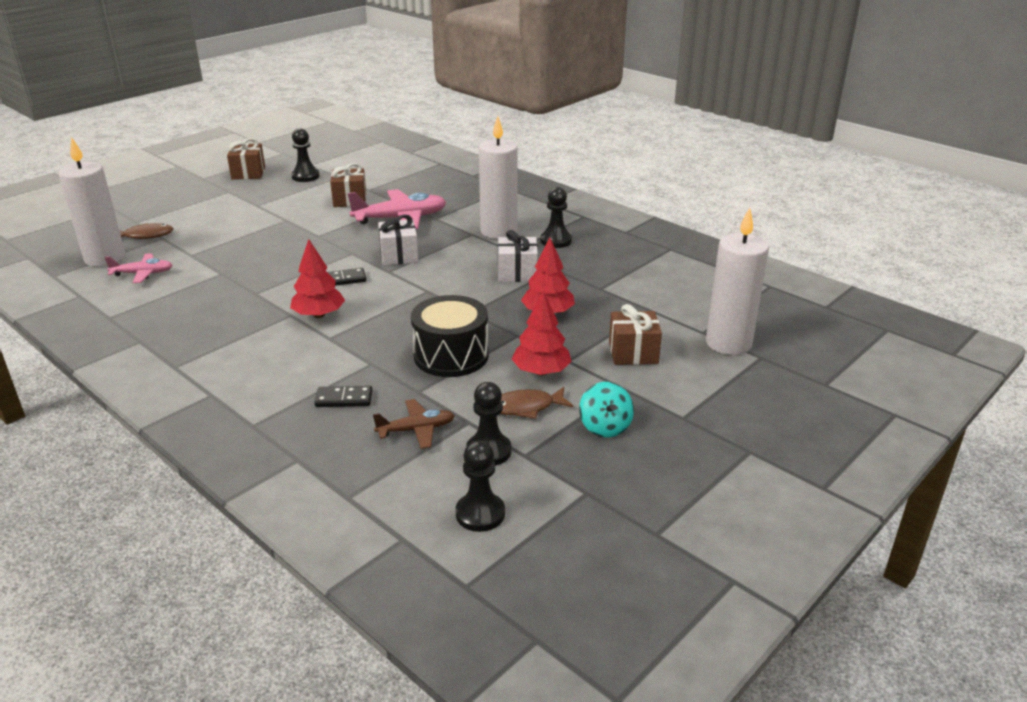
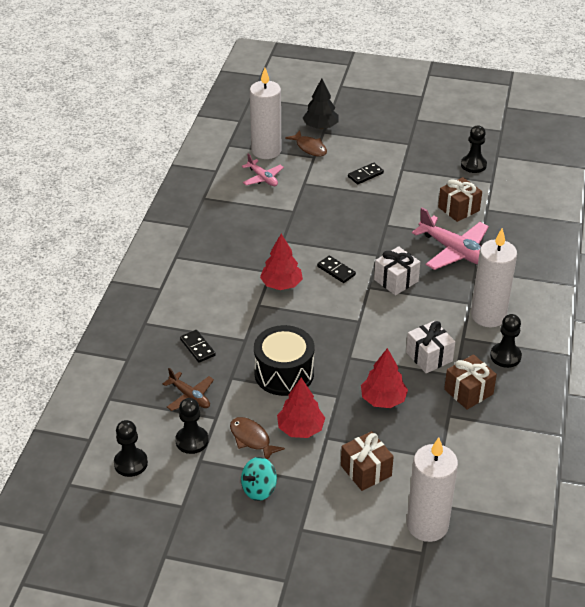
camera: 60 degrees right, 10 degrees up
brown gift [227,138,265,180] -> brown gift moved to [444,354,497,410]
none -> black tree [303,78,339,129]
none -> black domino [348,163,384,184]

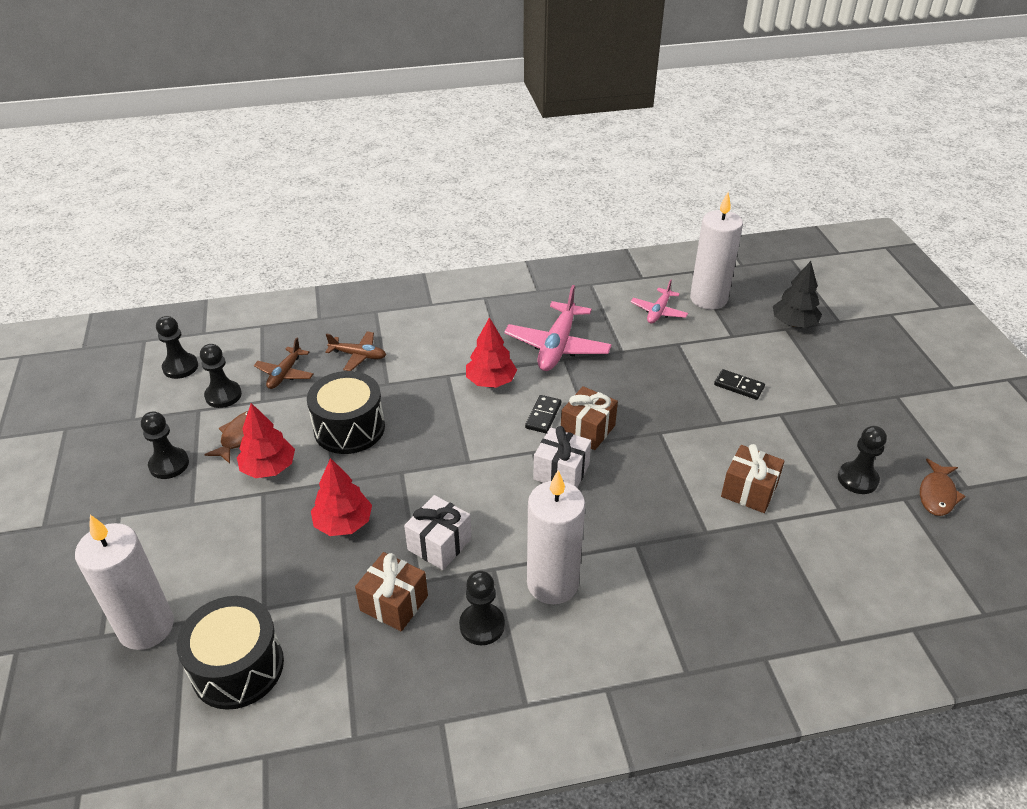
camera: 65 degrees right, 0 degrees up
black domino [180,330,216,363] -> brown plane [325,332,386,371]
turquoise spinning top [241,457,277,501] -> black pawn [141,411,189,479]
brown fish [285,130,327,156] -> brown fish moved to [920,458,966,516]
brown gift [341,431,394,491] -> brown gift moved to [561,386,618,450]
pink plane [412,207,489,270] -> pink plane moved to [504,285,612,371]
none -> black drum [177,596,284,710]

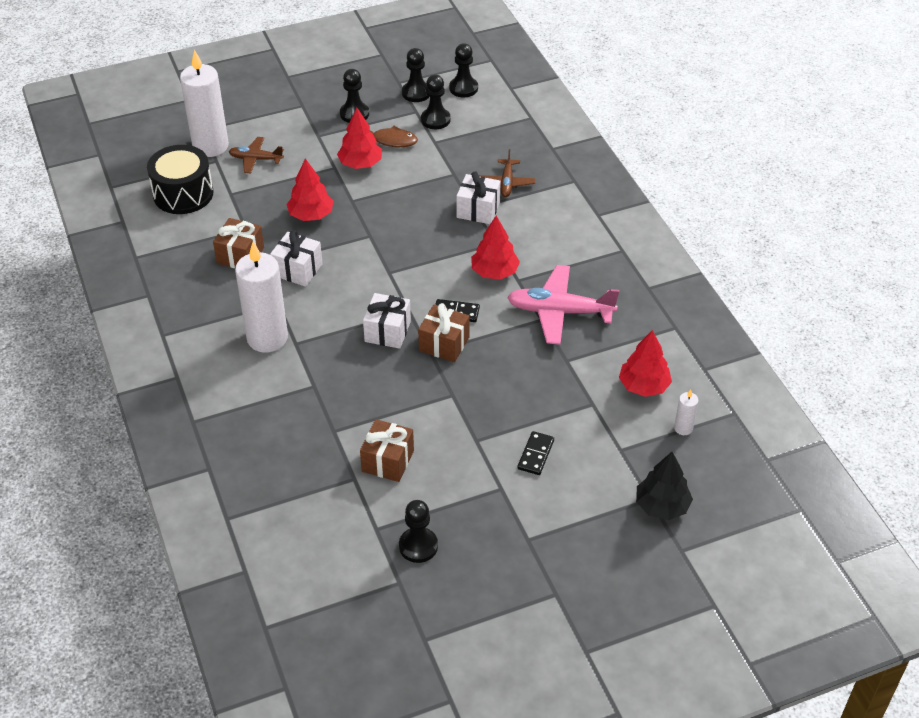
camera: 80 degrees right, 5 degrees up
brown plane [254,338,314,389] -> brown plane moved to [229,137,284,173]
black drum [307,371,385,454] -> none
black pawn [459,571,505,645] -> black pawn moved to [402,48,430,102]
pink plane [631,279,688,323] -> red tree [619,330,672,397]
white candle [690,192,743,310] -> white candle [674,390,699,435], size x0.43
brown fish [920,458,966,516] -> none
none -> white gift [457,171,501,224]

